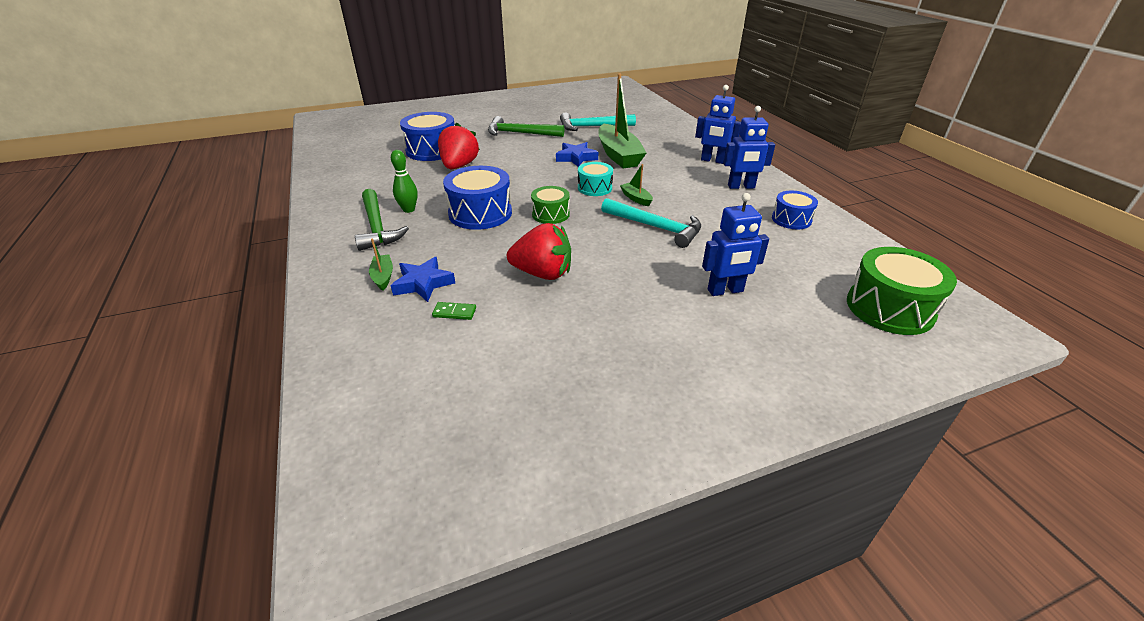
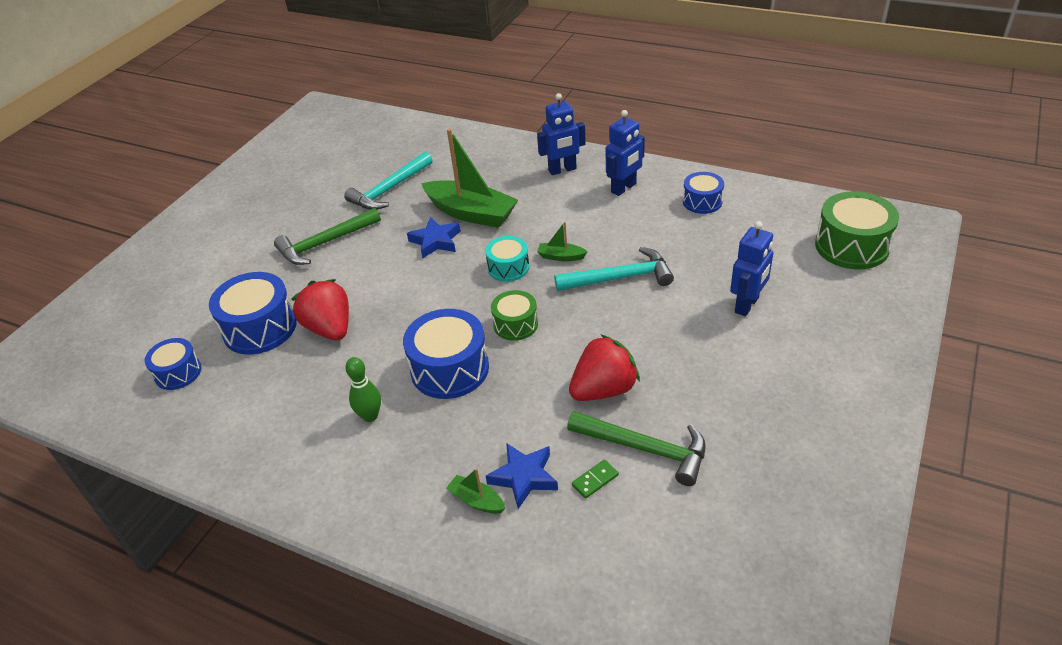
camera: 40 degrees left, 5 degrees up
green hammer [355,189,409,251] -> green hammer moved to [567,411,706,486]
none -> blue drum [145,338,202,390]

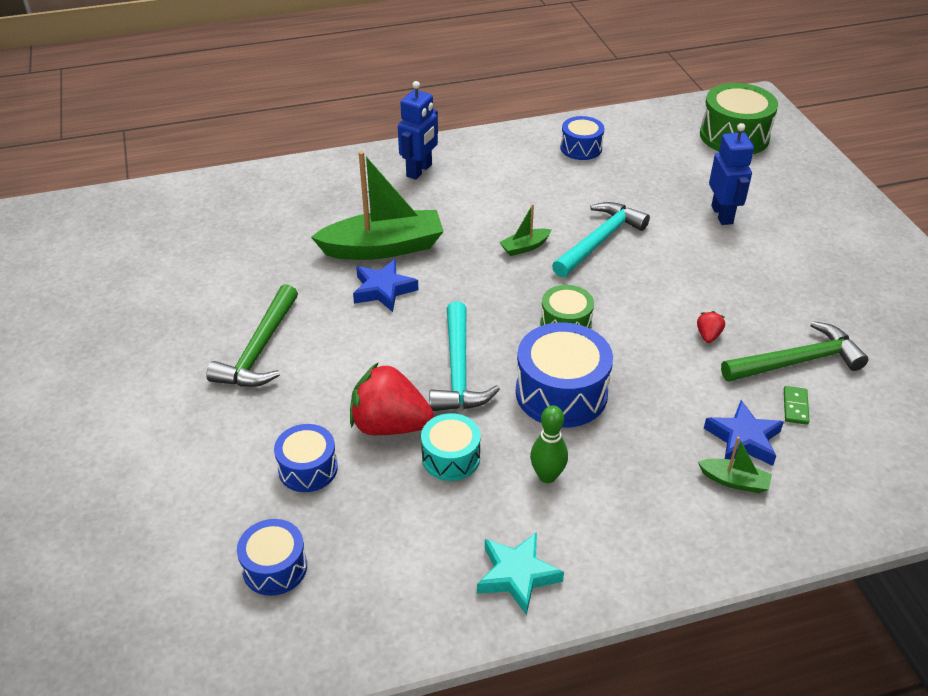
camera: 45 degrees left, 0 degrees up
blue drum [209,272,297,355] -> blue drum [274,424,338,492], size x0.60
turquoise hammer [344,152,433,210] -> turquoise hammer moved to [430,301,500,411]
green boat [446,468,506,514] -> green boat turned 150 degrees counterclockwise [698,437,772,493]
turquoise drum [485,236,529,282] -> turquoise drum moved to [421,413,481,481]
red strawberry [569,334,640,401] -> red strawberry [697,311,725,343], size x0.43
blue robot [606,110,645,196] -> none
none -> turquoise star [477,532,564,615]

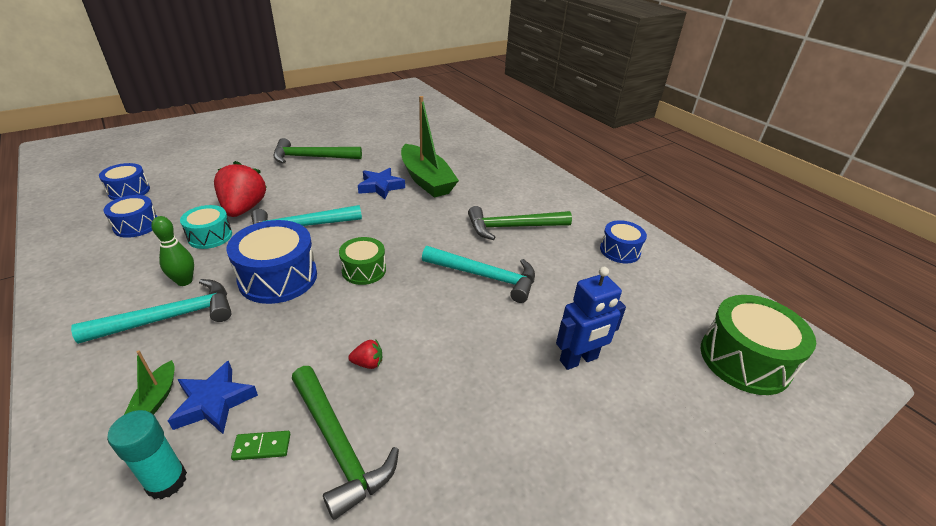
camera: 70 degrees right, 5 degrees down
blue drum [274,424,338,492] -> blue drum moved to [104,195,158,238]
blue robot [398,81,438,180] -> none
turquoise star [477,532,564,615] -> none
green boat [499,204,551,256] -> none
none -> turquoise hammer [71,279,232,344]
none -> turquoise glue stick [107,410,187,500]
none -> green hammer [468,206,572,240]

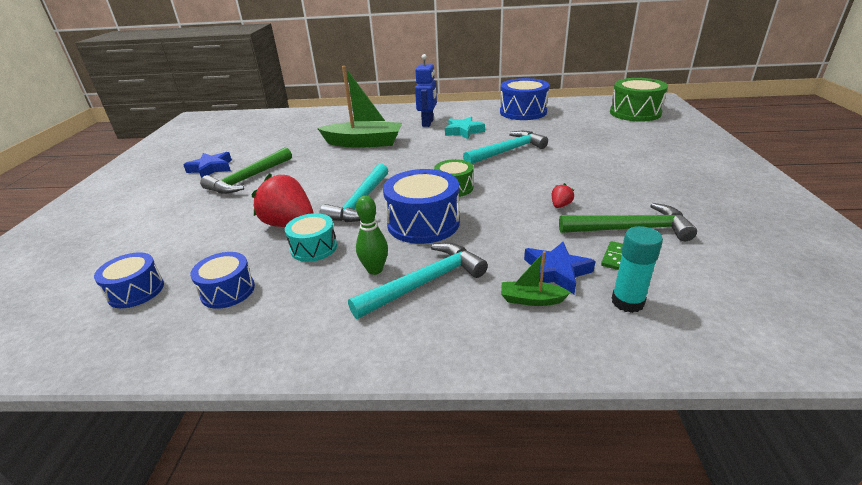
camera: 50 degrees left, 5 degrees down
turquoise hammer [71,279,232,344] -> turquoise hammer turned 45 degrees clockwise [348,243,488,319]
green boat [124,350,175,415] -> green boat turned 150 degrees clockwise [501,251,571,306]
blue star [358,168,405,199] -> blue star moved to [183,152,232,179]
green hammer [468,206,572,240] -> turquoise star [445,116,485,139]
blue robot [556,267,626,370] -> blue robot moved to [415,54,437,127]
blue drum [600,220,647,263] -> blue drum [500,78,549,120], size x1.68

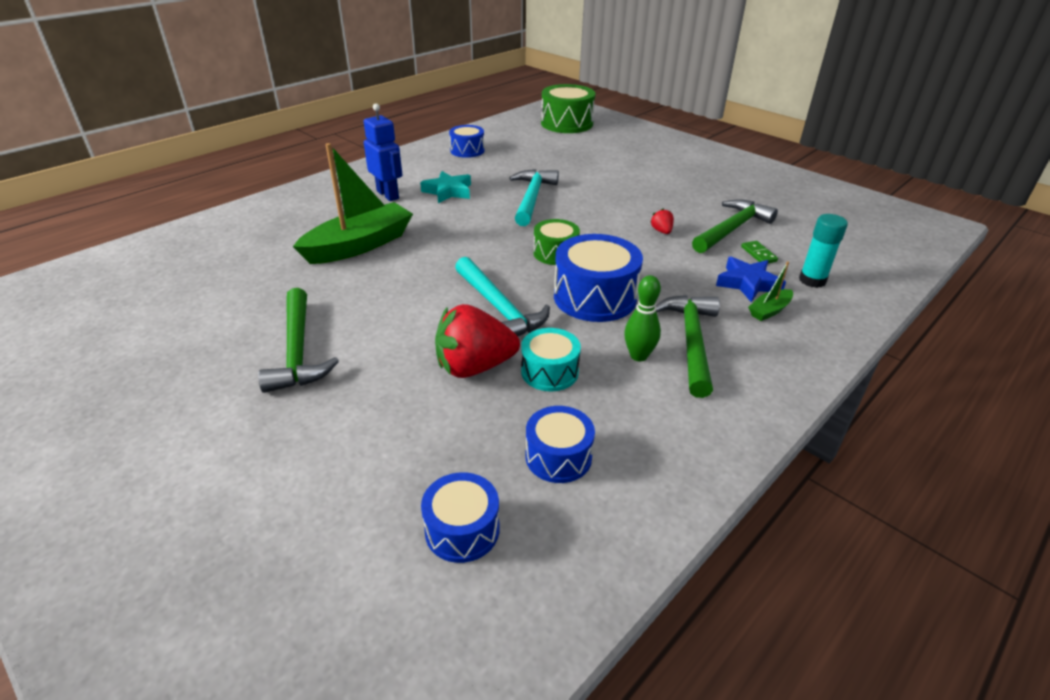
camera: 50 degrees left, 5 degrees up
blue star [183,152,232,179] -> none
turquoise hammer [348,243,488,319] -> green hammer [656,295,720,398]
blue drum [500,78,549,120] -> blue drum [449,125,485,158], size x0.60

